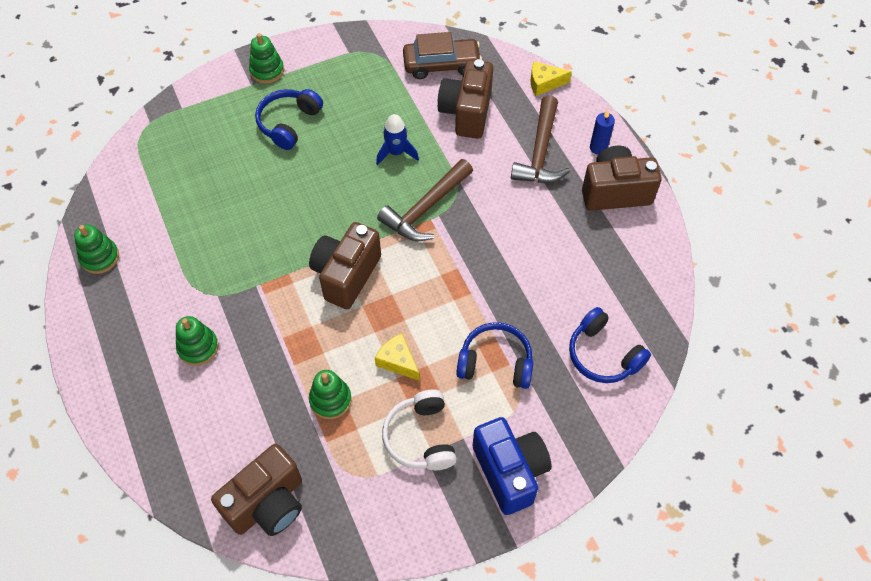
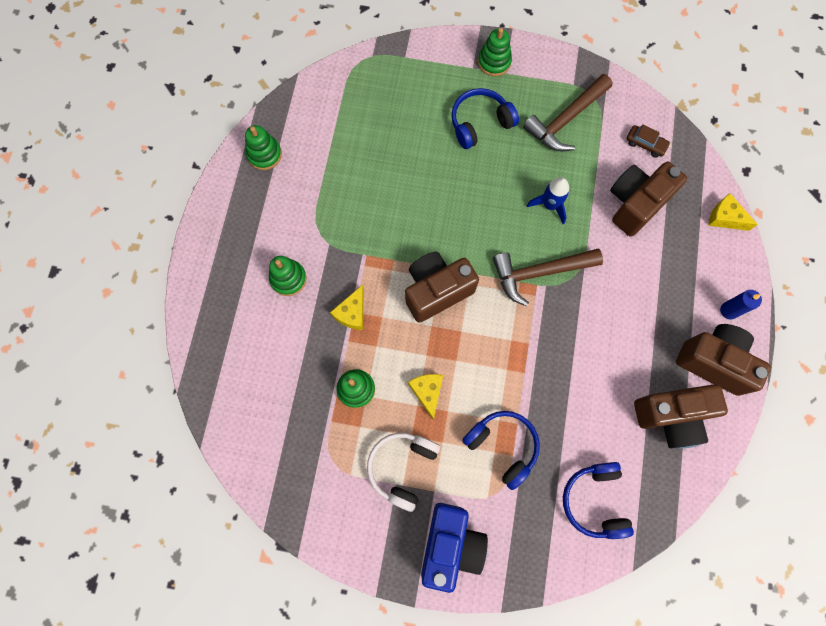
camera: 35 degrees right, 15 degrees up
brown camera [211,444,302,536] -> brown camera moved to [634,384,728,449]
brown car [403,32,482,79] -> brown car [627,125,671,157], size x0.53
brown hammer [511,96,570,183] -> brown hammer moved to [523,74,613,152]
none -> yellow cheese [330,285,364,330]

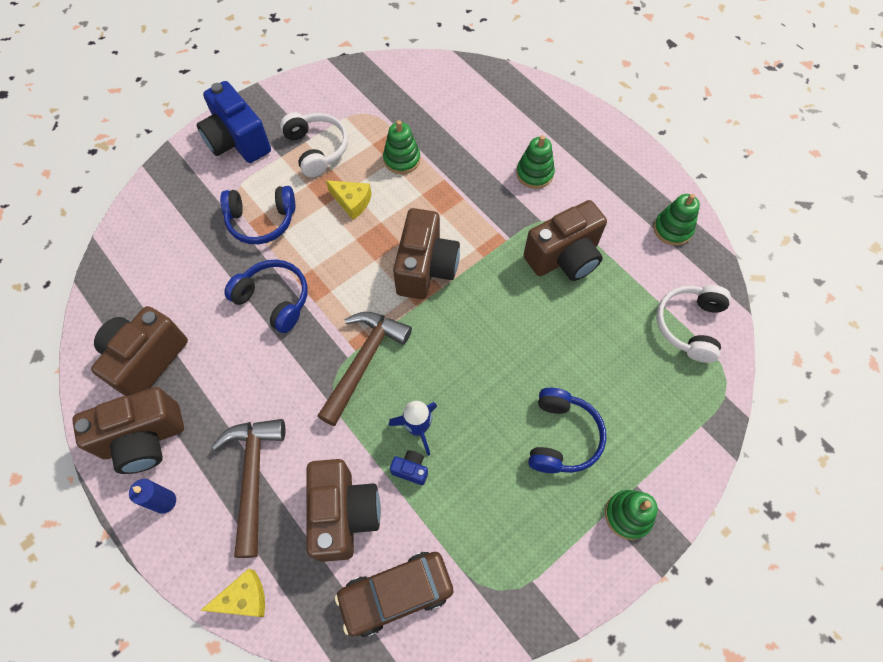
camera: 130 degrees right, 10 degrees down
yellow cheese [330,285,364,330] -> none
brown hammer [523,74,613,152] -> brown hammer moved to [212,419,285,558]
blue headphones [563,462,634,539] -> blue headphones moved to [224,260,307,333]
brown car [627,125,671,157] -> brown car [335,552,453,637], size x1.88
none -> blue camera [390,450,428,485]
none -> brown camera [524,200,607,281]
none -> white headphones [656,285,731,363]

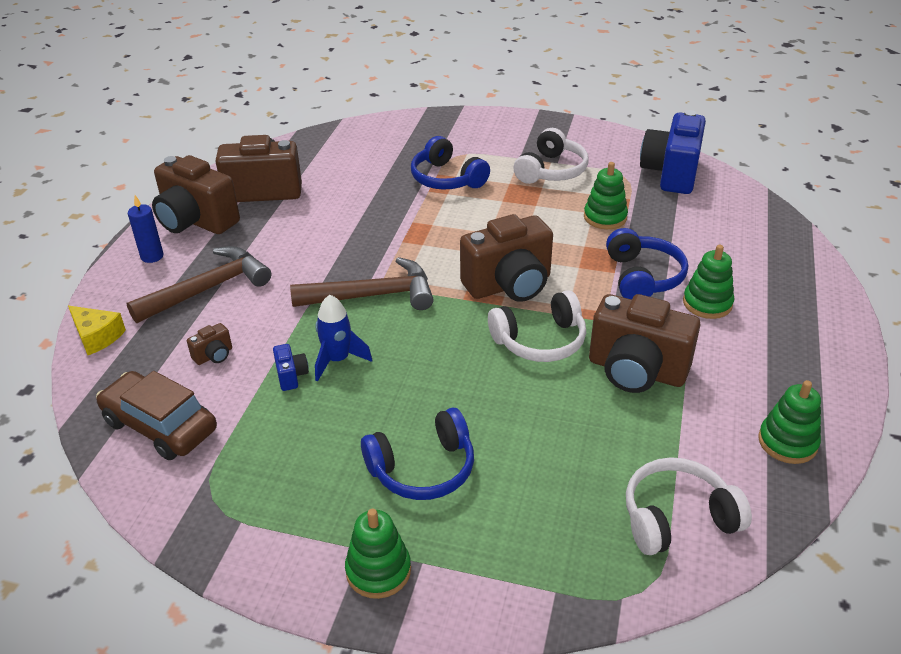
camera: 55 degrees right, 25 degrees down
blue camera [197,81,271,163] -> blue camera moved to [640,110,706,194]
blue headphones [224,260,307,333] -> blue headphones moved to [606,228,688,300]
brown camera [306,459,381,562] -> brown camera [187,323,232,365], size x0.42
yellow cheese [326,180,372,220] -> none
none -> white headphones [488,290,586,362]

